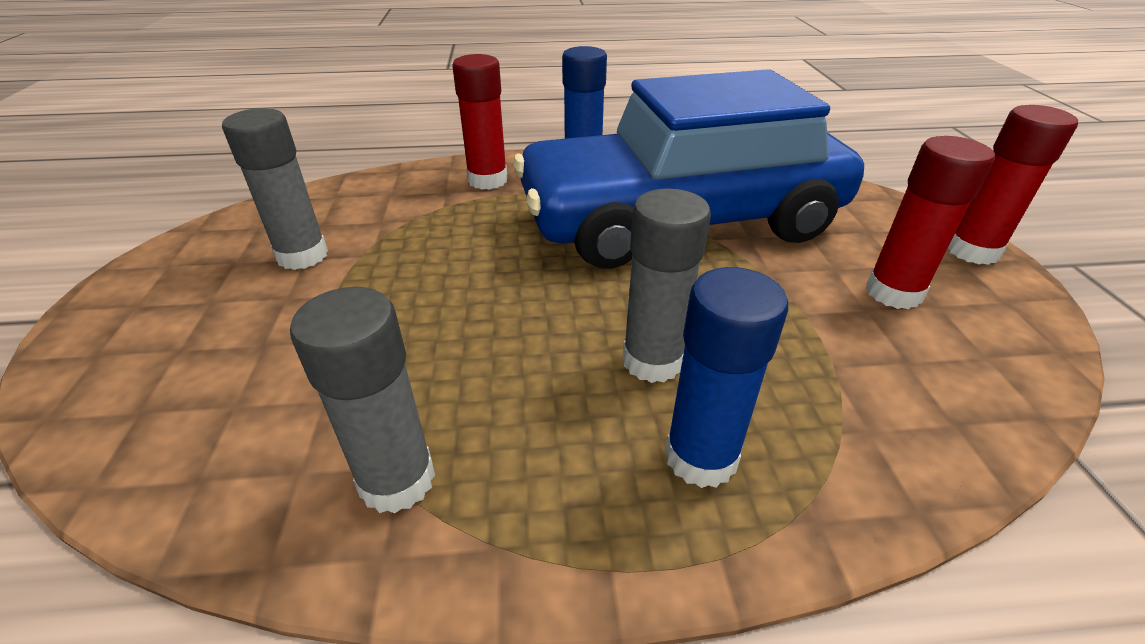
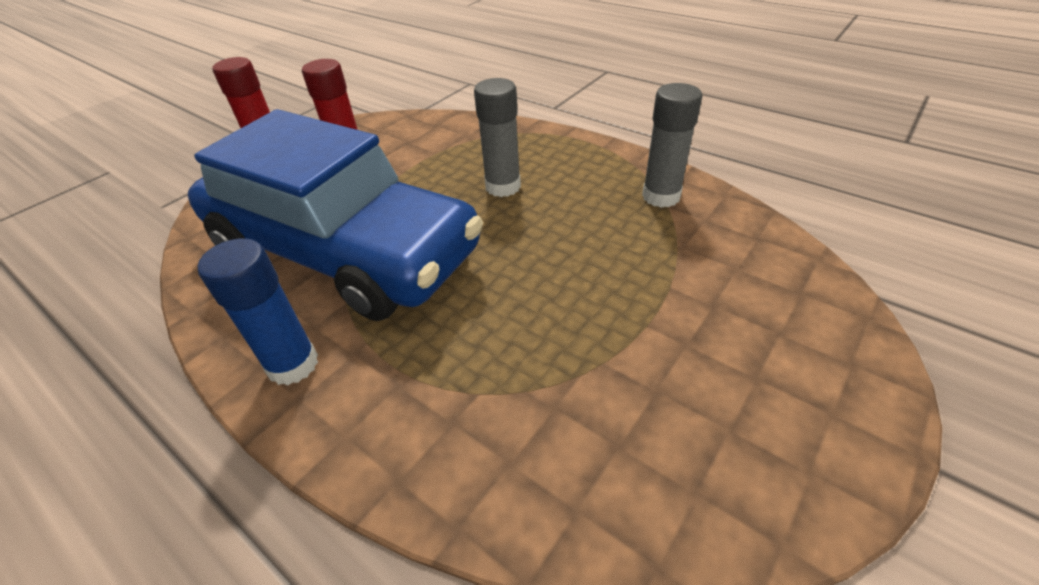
camera: 135 degrees left, 5 degrees up
grey glue stick [222,108,328,270] -> none
red glue stick [452,54,508,190] -> none
blue glue stick [665,267,788,488] -> none

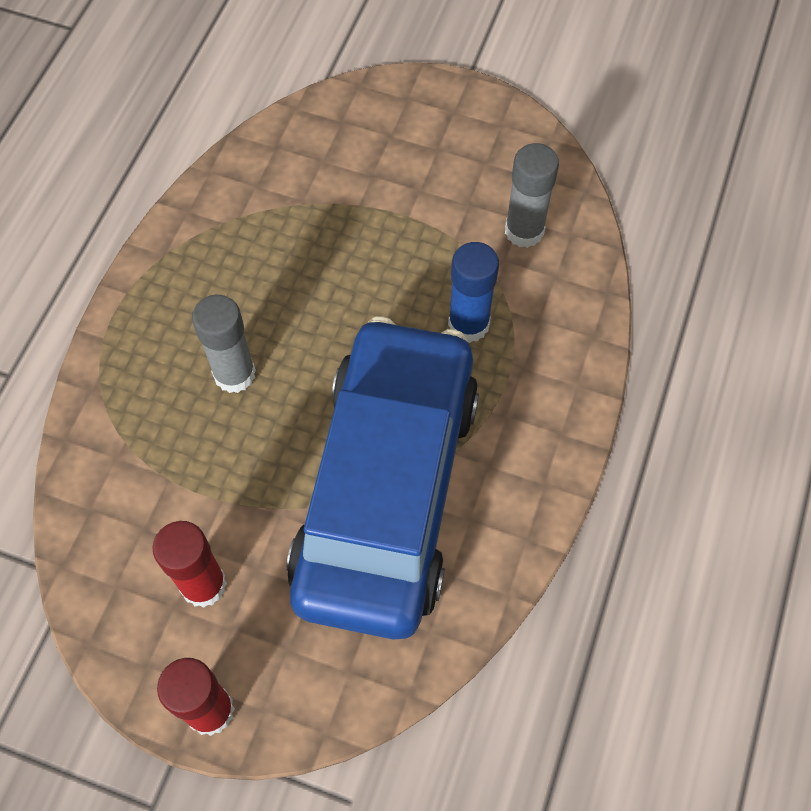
camera: 110 degrees left, 20 degrees up
blue glue stick [198,238,318,385] -> blue glue stick moved to [448,242,499,343]
grey glue stick [642,83,702,208] -> grey glue stick moved to [505,143,559,248]

